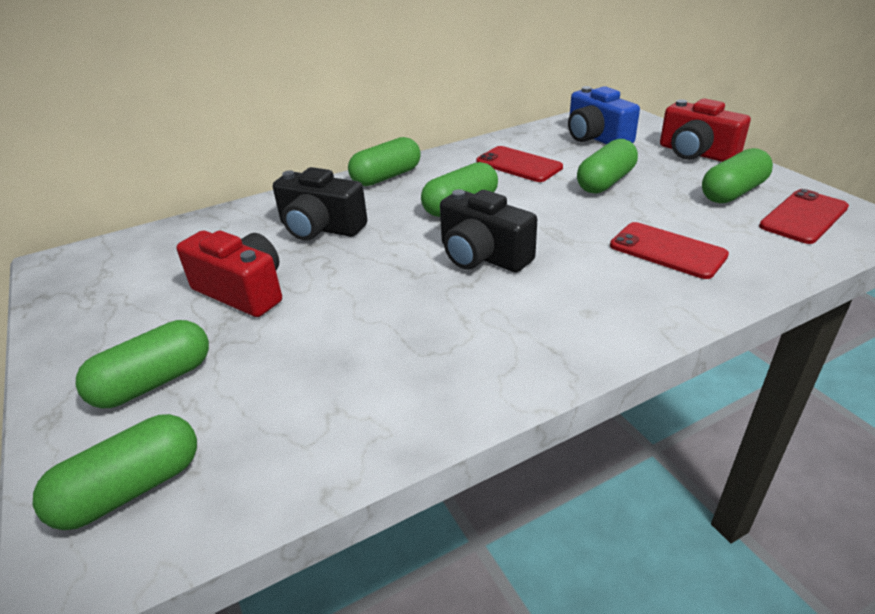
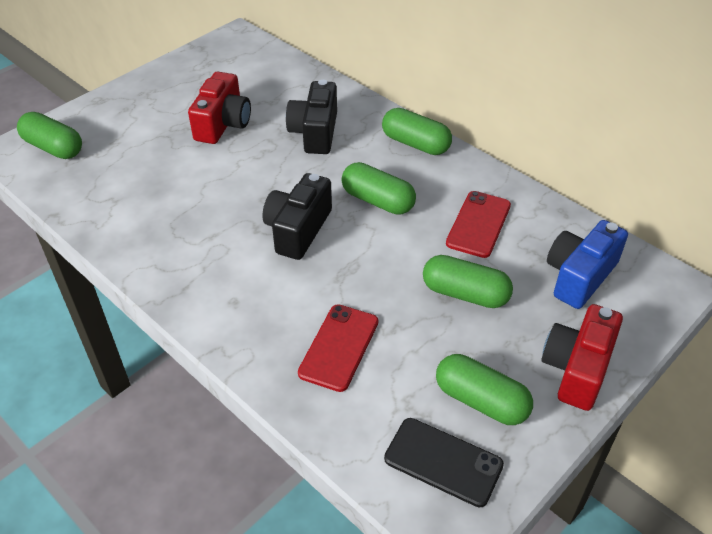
camera: 70 degrees right, 10 degrees up
green capsule [76,320,209,408] -> none
red phone [759,189,849,244] -> black phone [384,418,504,507]

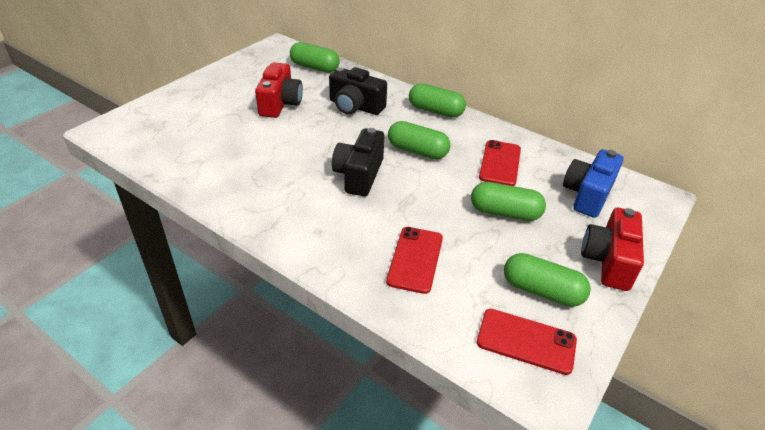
camera: 10 degrees left, 5 degrees down
green capsule [17,112,82,159] -> green capsule moved to [290,42,340,73]
black camera [286,80,337,154] -> black camera turned 60 degrees counterclockwise [329,67,387,115]
black phone [384,418,504,507] -> red phone [477,309,577,375]

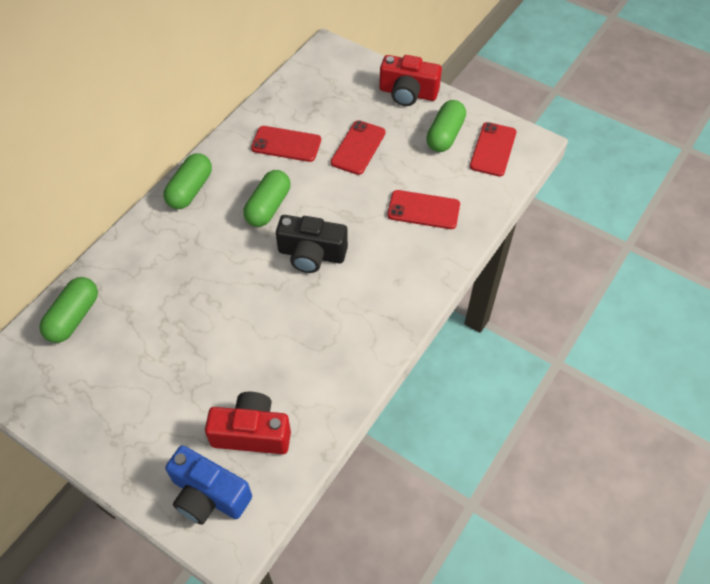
camera: 90 degrees left, 15 degrees up
red camera [255,63,303,118] -> red camera moved to [205,392,291,454]
black camera [329,67,387,115] -> none
green capsule [471,182,546,221] -> red phone [331,120,386,175]
blue camera [563,149,624,218] -> blue camera moved to [165,445,252,525]

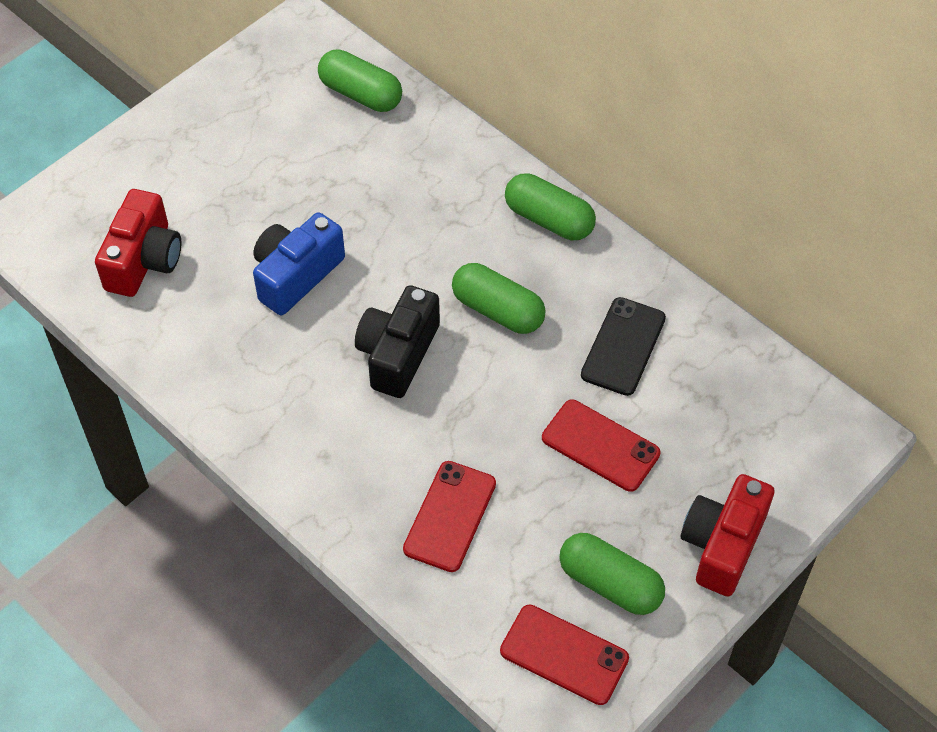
camera: 100 degrees right, 0 degrees up
blue camera [165,445,252,525] -> blue camera moved to [253,212,345,315]
red phone [251,126,321,162] -> black phone [581,297,666,396]

